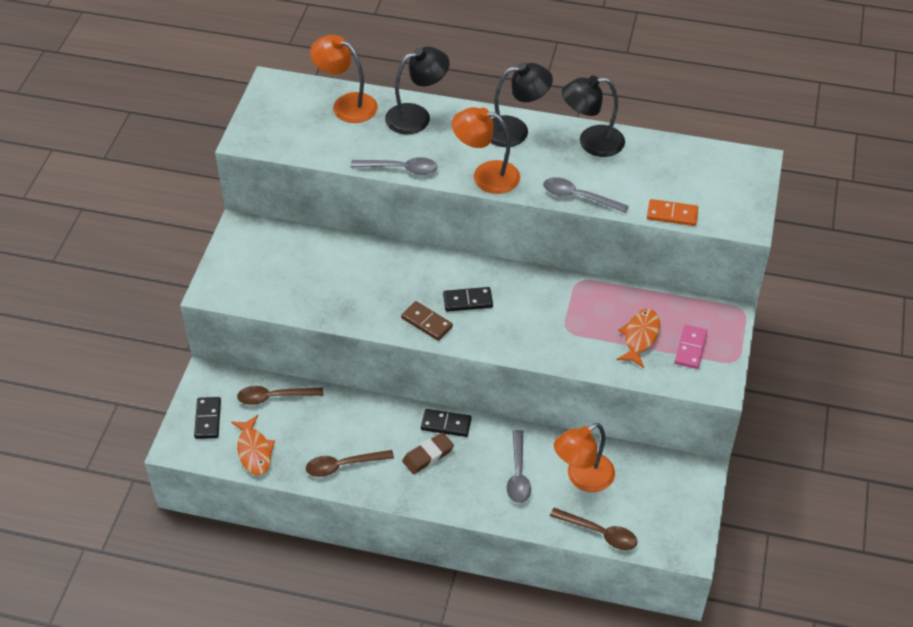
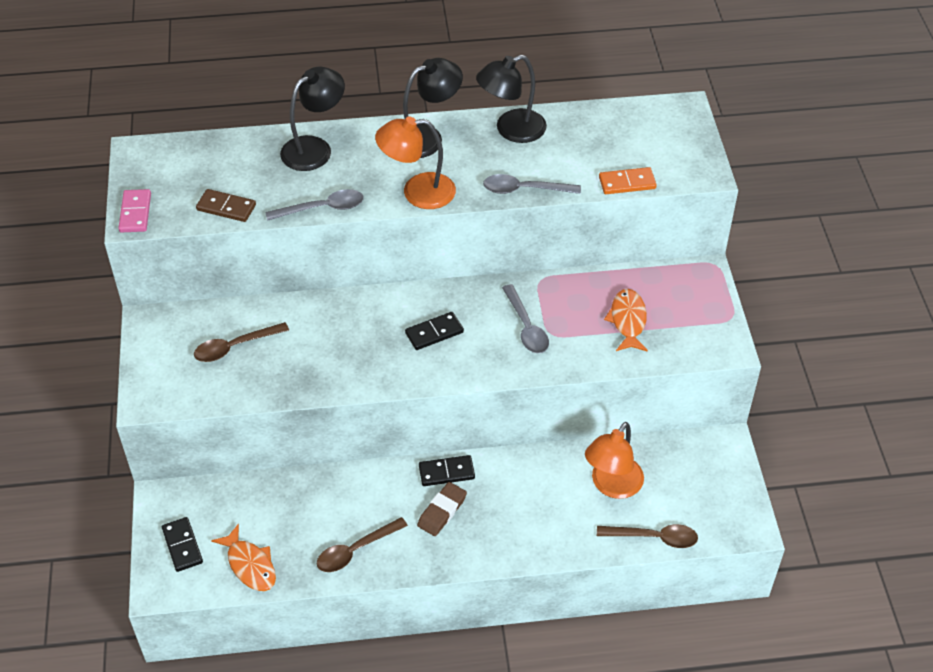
camera: 20 degrees left, 0 degrees up
brown spoon [237,386,323,405] -> brown spoon moved to [194,322,289,362]
orange lamp [310,35,378,123] -> none
brown domino [401,301,453,341] -> brown domino moved to [196,189,256,222]
grey spoon [507,430,531,503] -> grey spoon moved to [502,284,549,353]
pink domino [675,325,708,369] -> pink domino moved to [118,189,151,232]

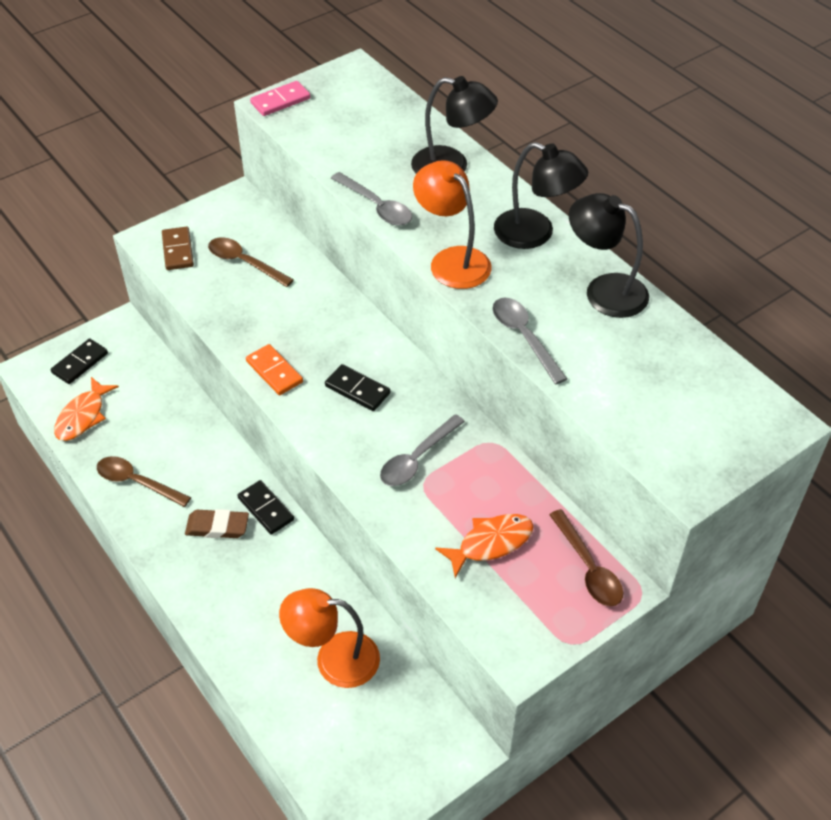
camera: 60 degrees right, 0 degrees up
brown domino [196,189,256,222] -> brown domino moved to [162,227,194,270]
brown spoon [597,524,698,548] -> brown spoon moved to [549,509,623,606]
orange domino [599,167,657,194] -> orange domino moved to [246,344,303,395]

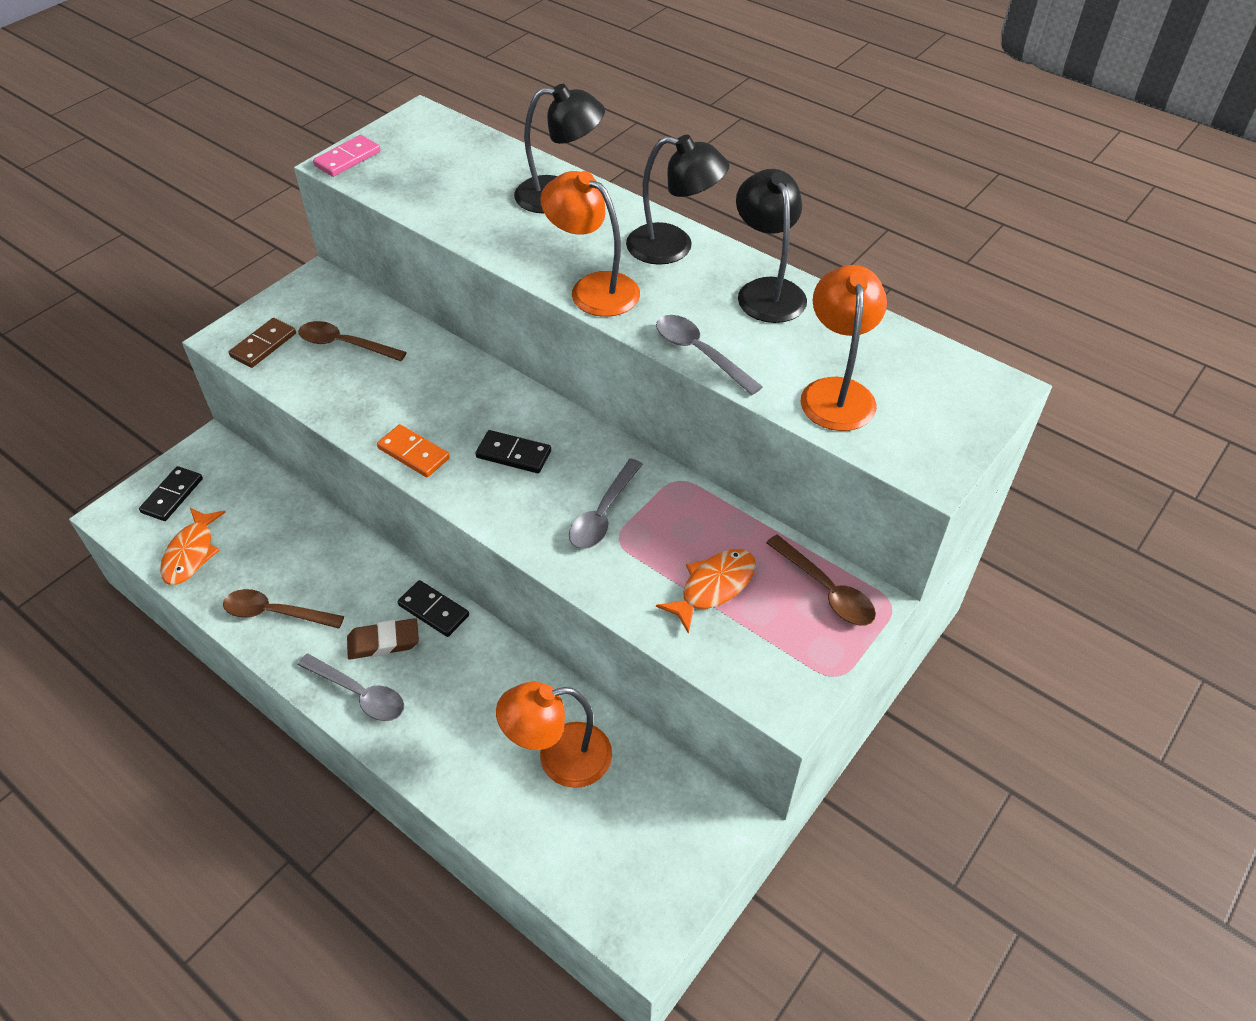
camera: 15 degrees left, 0 degrees up
brown domino [162,227,194,270] -> brown domino turned 60 degrees clockwise [229,318,296,368]
grey spoon [331,172,412,226] -> grey spoon moved to [298,654,404,721]
black lamp [569,193,649,318] -> black lamp turned 60 degrees clockwise [736,169,807,323]
none -> orange lamp [801,265,887,431]

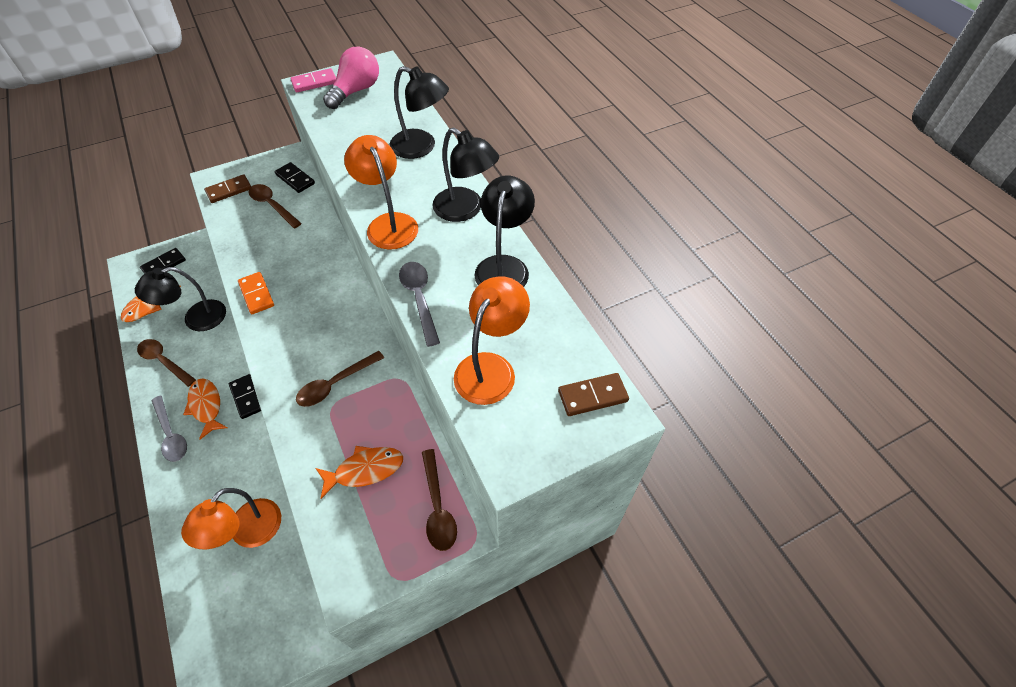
camera: 25 degrees right, 5 degrees up
brown eraser [347,618,419,659] -> orange fish [183,379,227,439]
black domino [475,430,551,473] -> black domino moved to [275,162,315,193]
orange lamp [496,682,612,788] -> orange lamp turned 75 degrees counterclockwise [181,488,281,549]
grey spoon [569,459,643,549] -> brown spoon [296,351,384,407]
none -> black lamp [135,267,226,331]
none -> pink light bulb [323,47,379,109]
none -> brown domino [558,373,629,416]

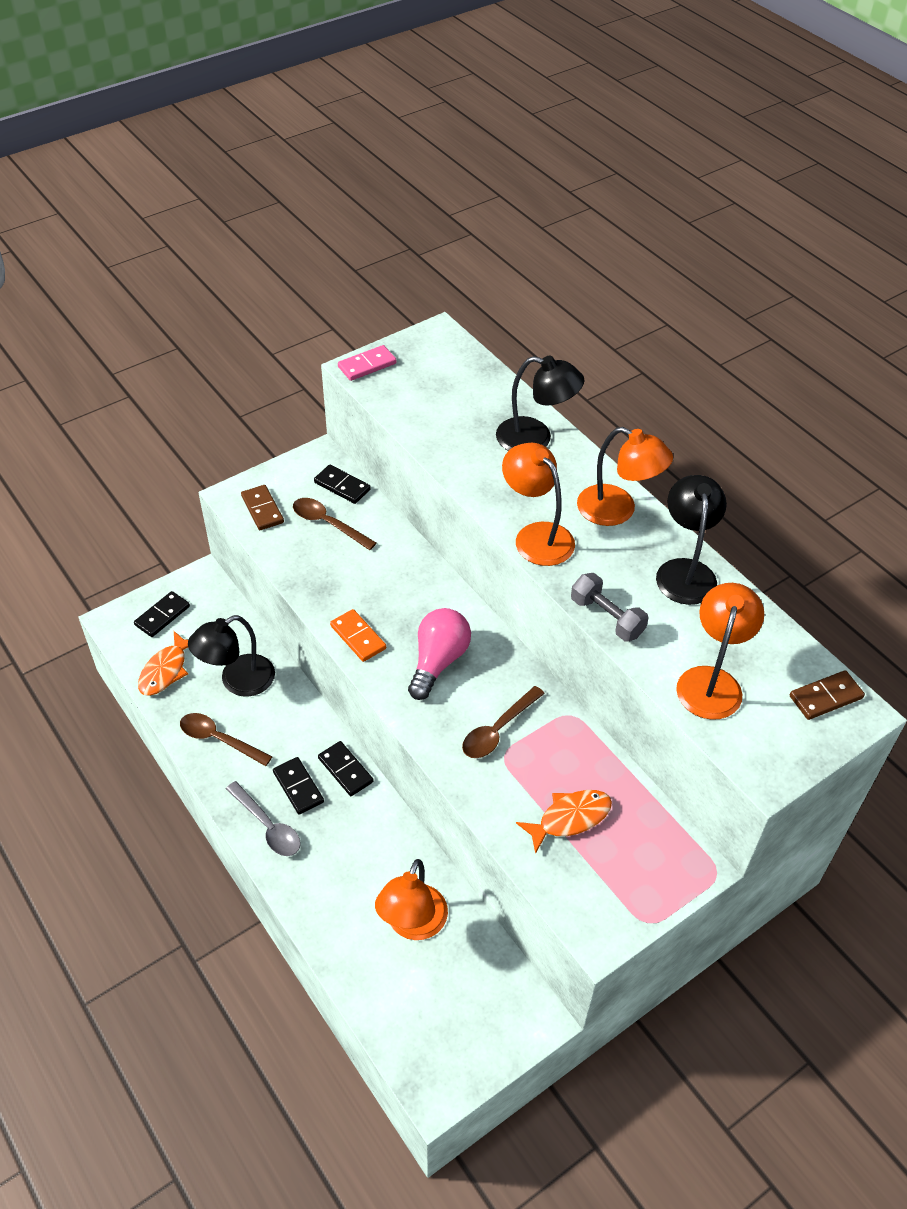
camera: 10 degrees left, 5 degrees down
orange fish [183,379,227,439] -> black domino [273,757,324,814]
brown domino [204,174,251,203] -> brown domino turned 75 degrees counterclockwise [241,485,284,530]
pink light bulb [323,47,379,109] -> pink light bulb moved to [408,608,471,700]
grey spoon [399,262,440,347] -> grey dumbbell [571,573,648,641]
brown spoon [422,449,457,551] -> none
black lamp [432,128,499,222] -> orange lamp [577,427,673,526]

